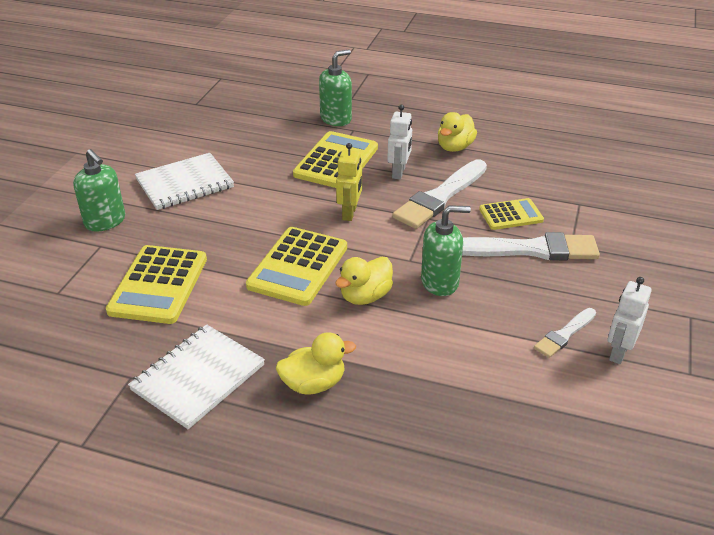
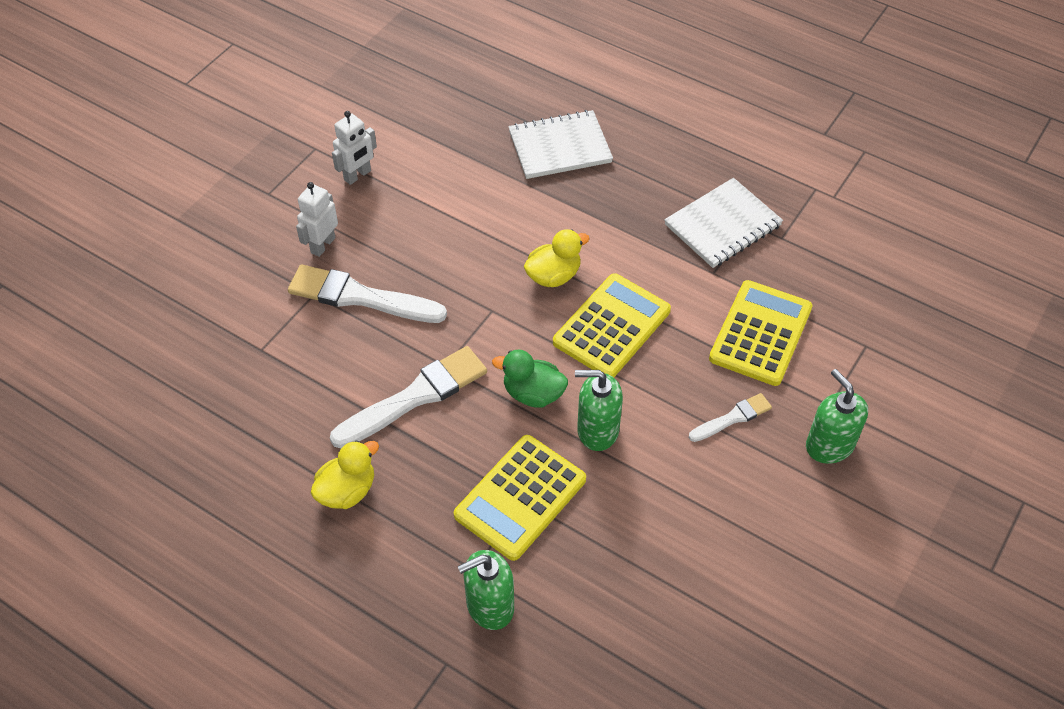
camera: 165 degrees left, 15 degrees up
white notebook [135,153,234,210] -> white notebook moved to [508,110,613,179]
yellow duck [276,332,356,395] -> none
yellow robot [336,143,362,221] -> green duck [492,349,568,407]
white robot [387,105,412,180] -> white robot moved to [296,182,338,257]
green soap dispenser [421,205,471,296] -> green soap dispenser moved to [575,370,623,451]
yellow calculator [479,198,544,230] -> none
white brush [534,308,596,358] -> white brush moved to [689,393,772,442]

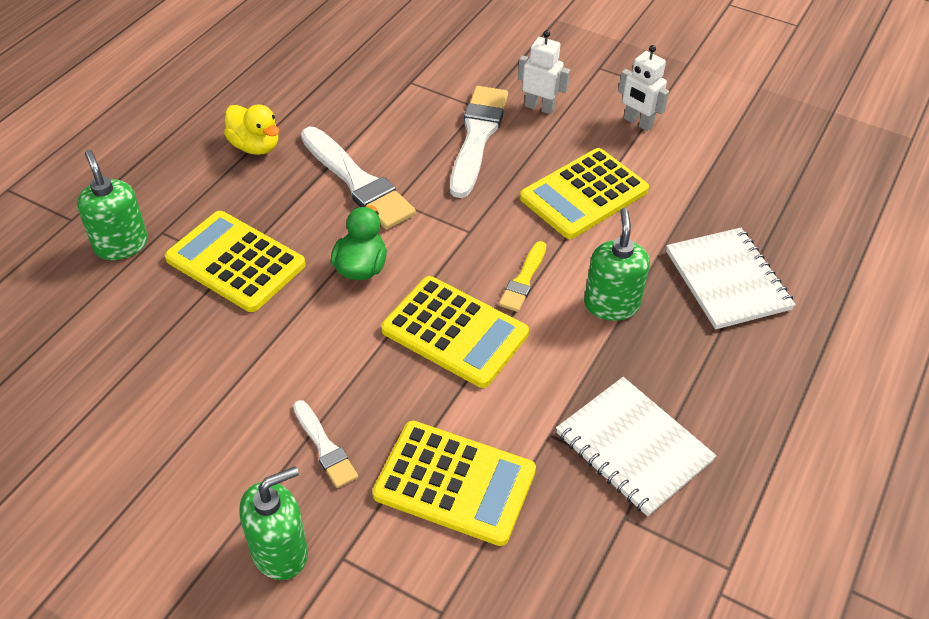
camera: 85 degrees right, 5 degrees down
yellow duck [524,229,590,287] -> yellow brush [499,241,546,312]
green soap dispenser [575,370,623,451] -> green soap dispenser moved to [584,208,650,321]
none -> yellow calculator [520,148,649,239]

